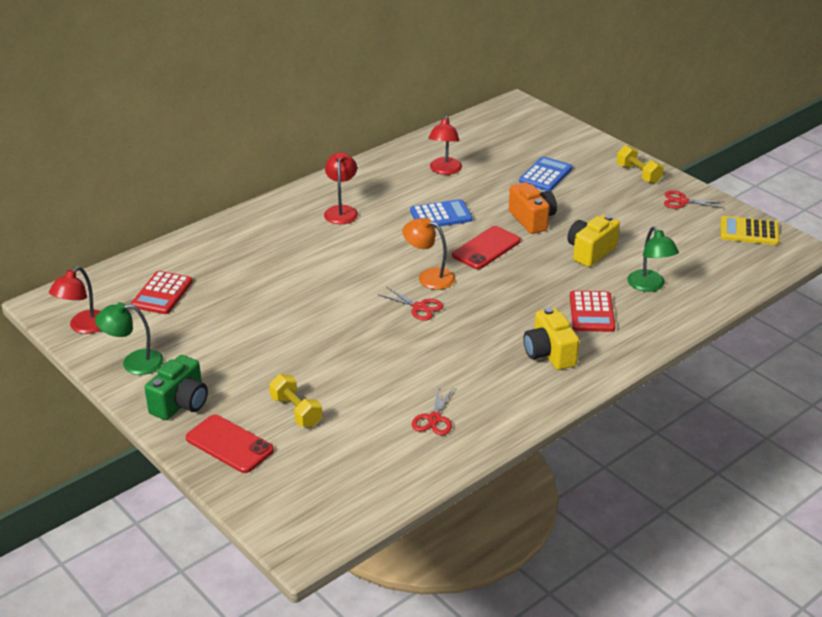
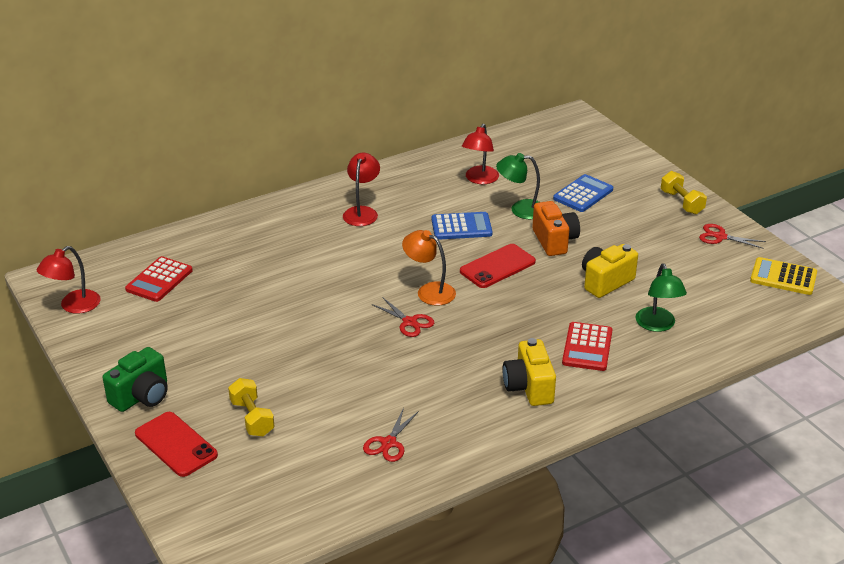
camera: 10 degrees right, 0 degrees up
green lamp [95,302,164,375] -> green lamp moved to [496,153,540,219]

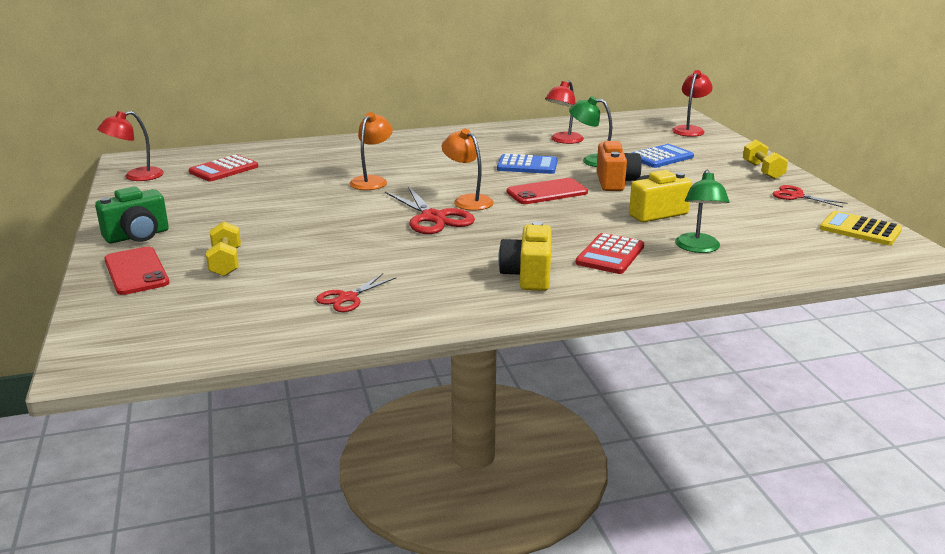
camera: 15 degrees right, 10 degrees down
red lamp [343,153,380,226] -> red lamp moved to [672,70,713,137]
red scissors [372,297,434,337] -> red scissors [385,186,475,234], size x1.68
none -> orange lamp [349,112,393,190]

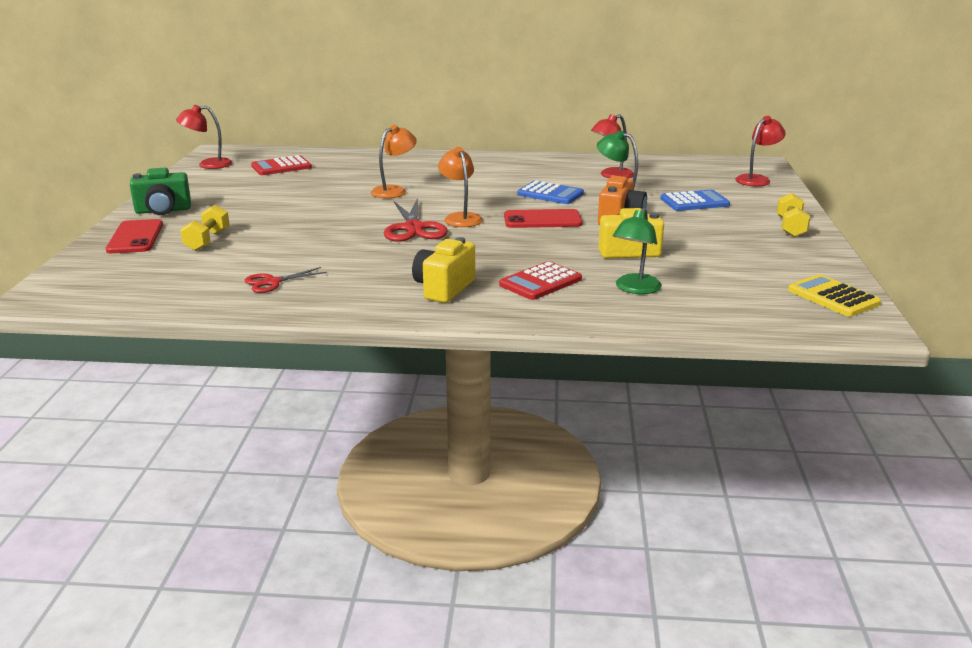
camera: 20 degrees right, 0 degrees up
red scissors [772,185,848,207] -> none

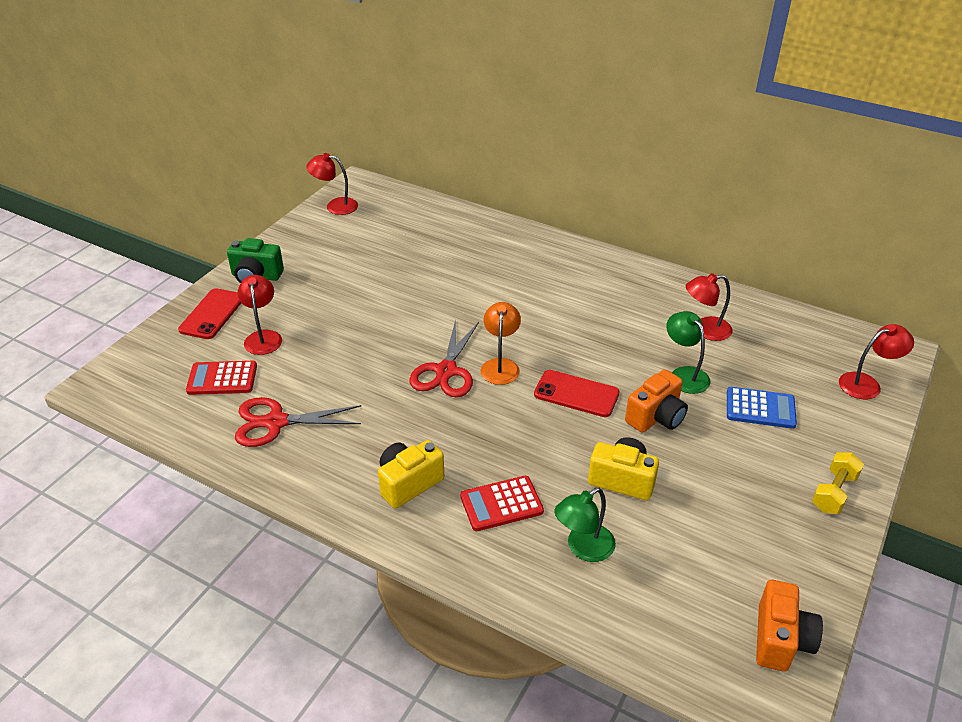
camera: 25 degrees right, 15 degrees up
yellow dumbbell [180,205,230,251] -> red lamp [237,275,282,355]
red scissors [244,267,327,293] -> red scissors [235,397,361,447], size x1.68
red calculator [251,155,312,175] -> red calculator moved to [186,361,257,395]
orange lamp [371,125,417,198] -> none
blue calculator [517,181,584,204] -> none
yellow calculator [788,274,881,317] -> orange camera [756,580,823,672]

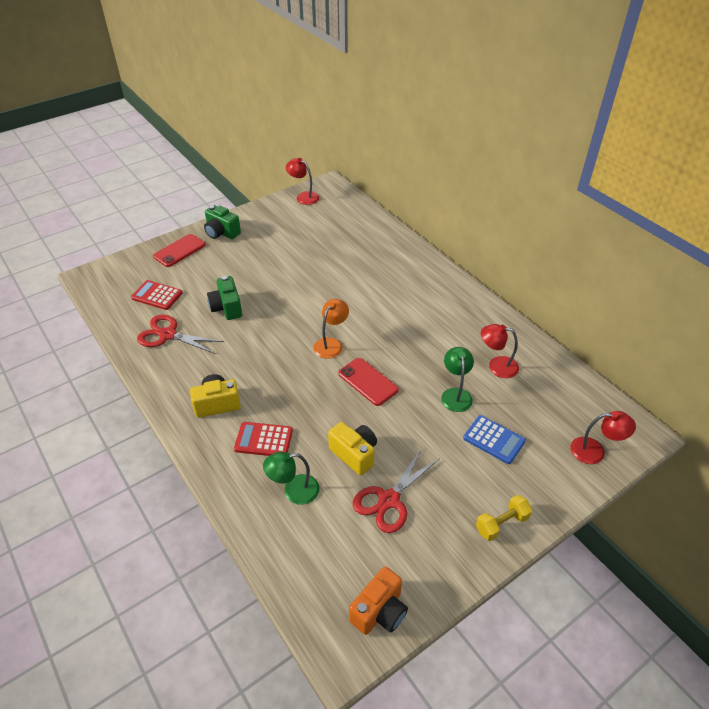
camera: 25 degrees right, 5 degrees up
red lamp [237,275,282,355] -> none
red scissors [409,319,479,397] -> red scissors moved to [353,448,440,533]
orange camera [625,369,688,433] -> none
none -> green camera [207,276,242,320]

